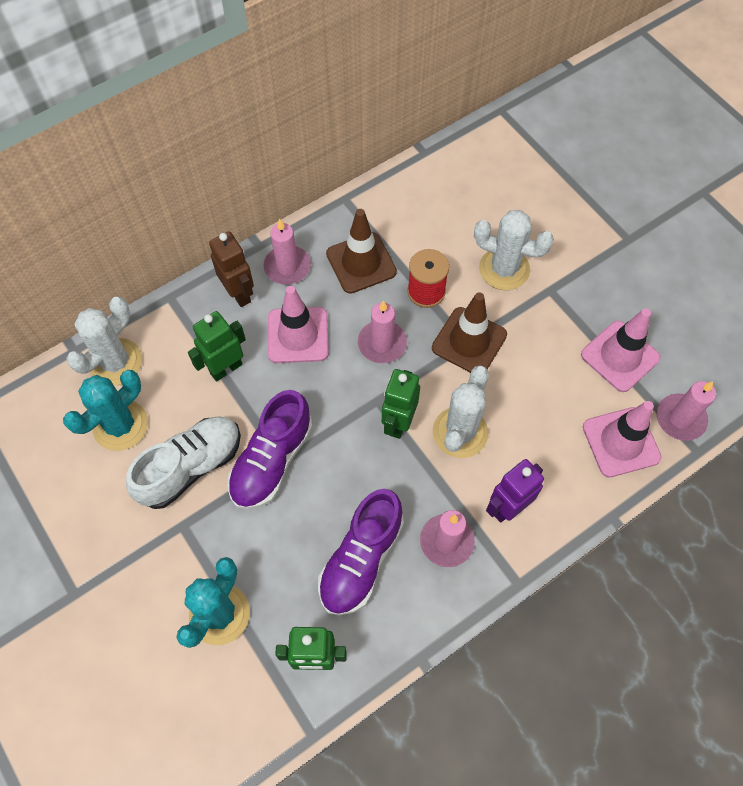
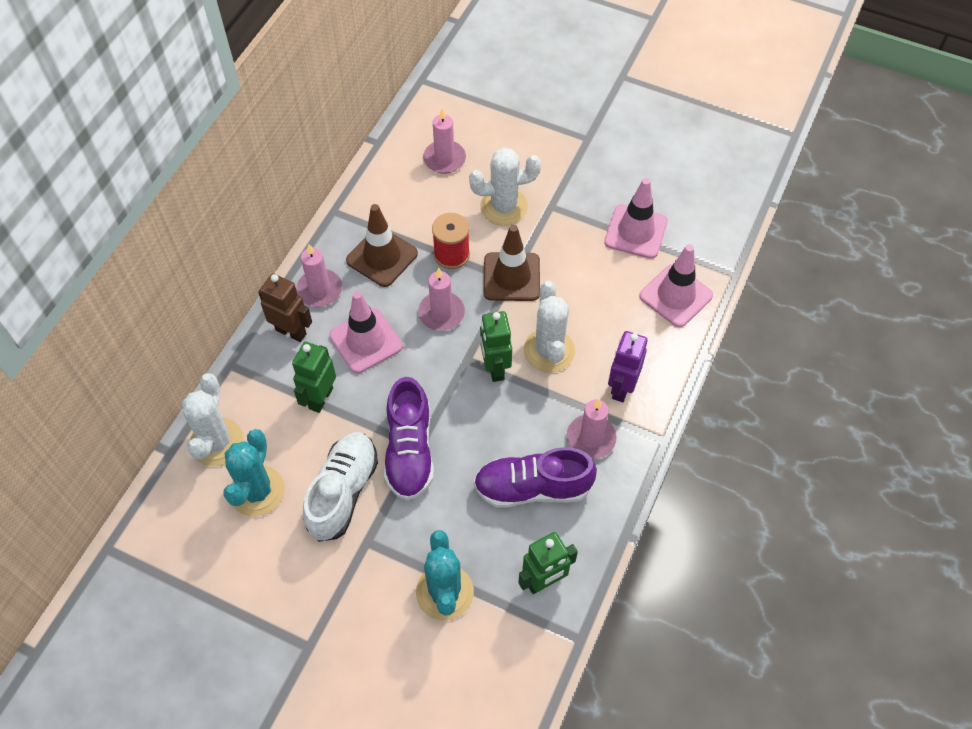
camera: 30 degrees left, 5 degrees down
purple shoe [318,489,404,616] -> purple shoe turned 90 degrees clockwise [474,447,597,508]
pink candle [657,381,716,441] -> pink candle moved to [423,108,466,173]

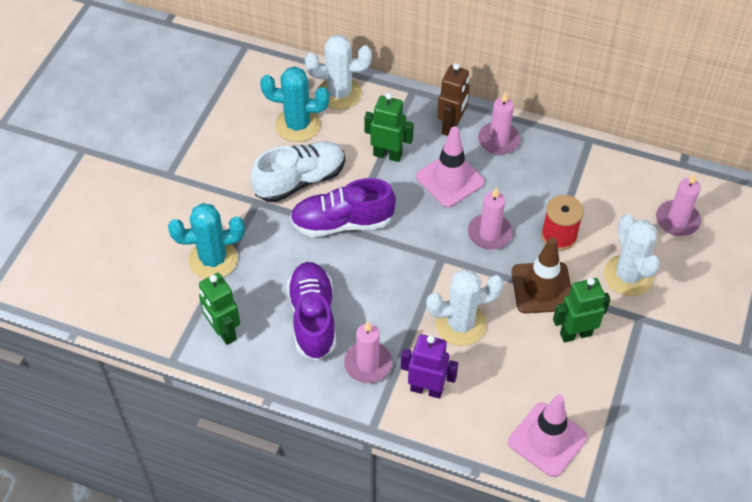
camera: 85 degrees right, 5 degrees down
white shoe [303,432,378,542] -> white shoe turned 45 degrees counterclockwise [250,141,345,202]
brown traffic cone [346,204,418,287] -> none
green robot [480,311,512,382] -> green robot moved to [553,278,611,342]
pink traffic cone [604,178,668,259] -> none

